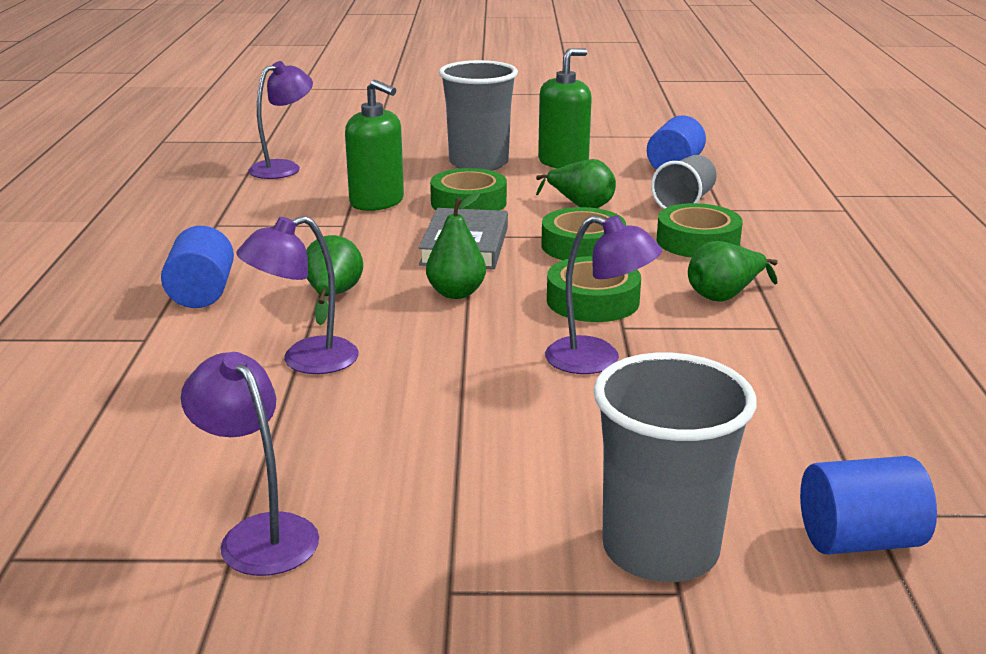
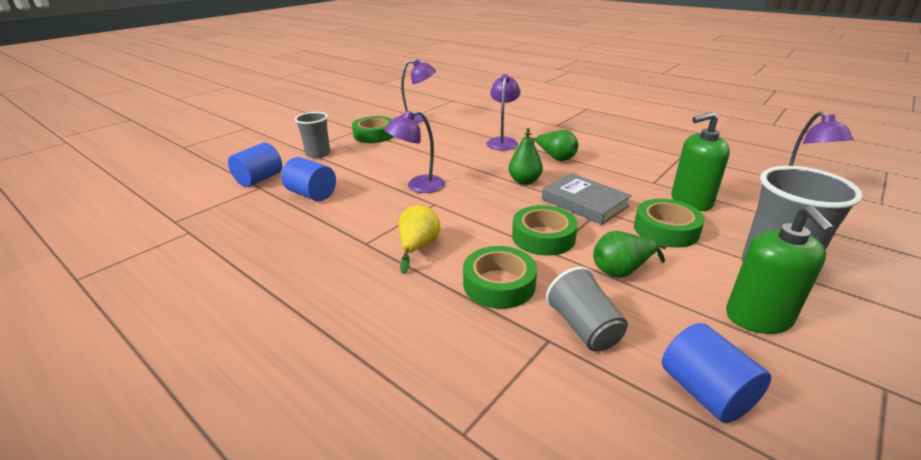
camera: 130 degrees right, 5 degrees up
blue cylinder [161,226,234,308] -> blue cylinder moved to [281,157,336,201]
green tape [547,256,641,322] -> green tape moved to [352,116,394,143]
grey cup [593,353,757,582] -> grey cup [295,112,330,158], size x0.62
green pear [688,241,778,302] -> yellow pear [399,205,441,274]

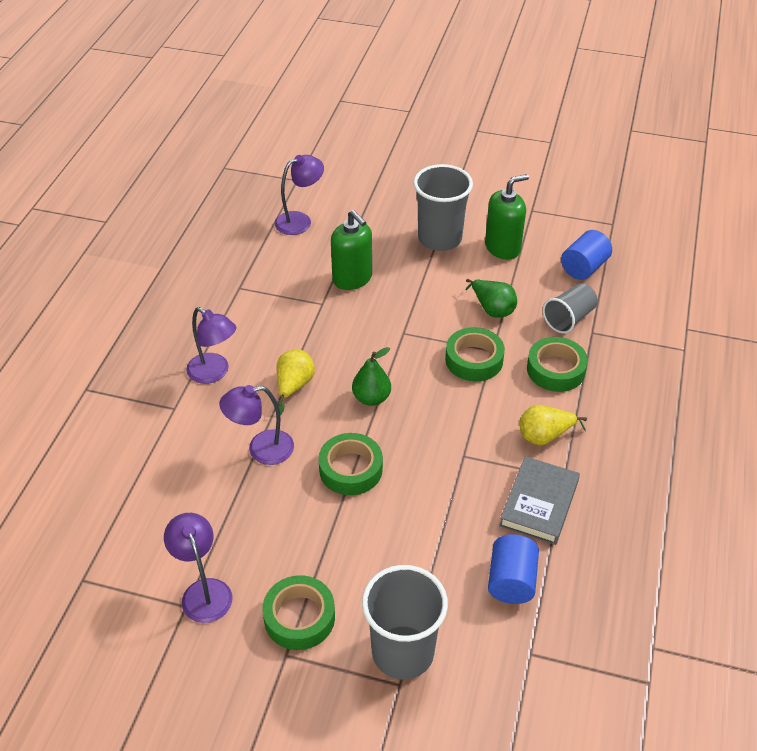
camera: 115 degrees left, 15 degrees up
blue cylinder [228,143,282,187] -> none
grey cup [295,112,330,158] -> grey cup [362,565,448,680], size x1.60
purple lamp [384,110,445,193] -> purple lamp moved to [186,307,236,384]
green pear [532,130,578,161] -> yellow pear [276,349,315,415]
grey book [542,173,632,225] -> grey book moved to [499,456,580,545]
green tape [634,199,705,248] -> green tape moved to [318,433,383,495]

